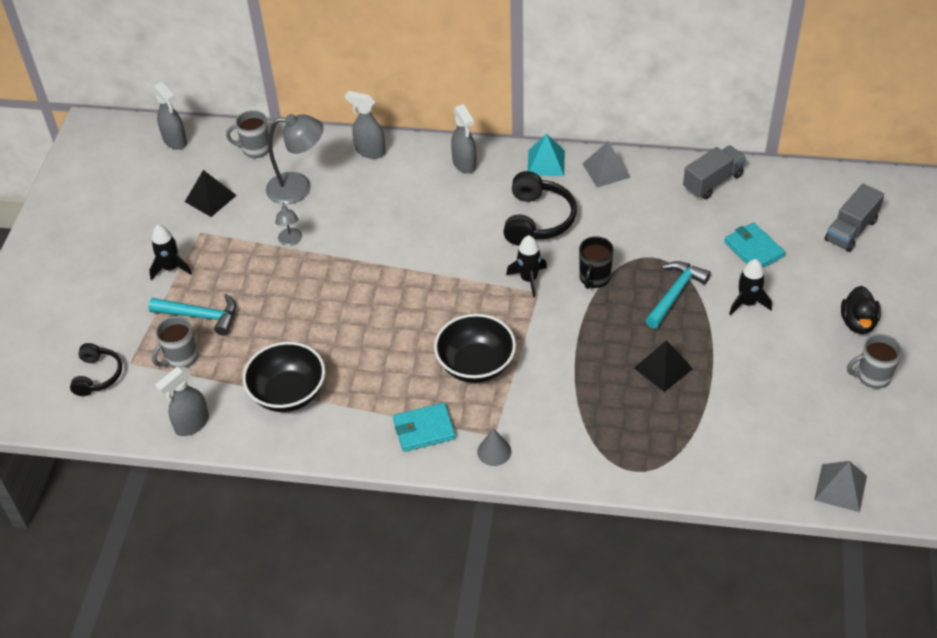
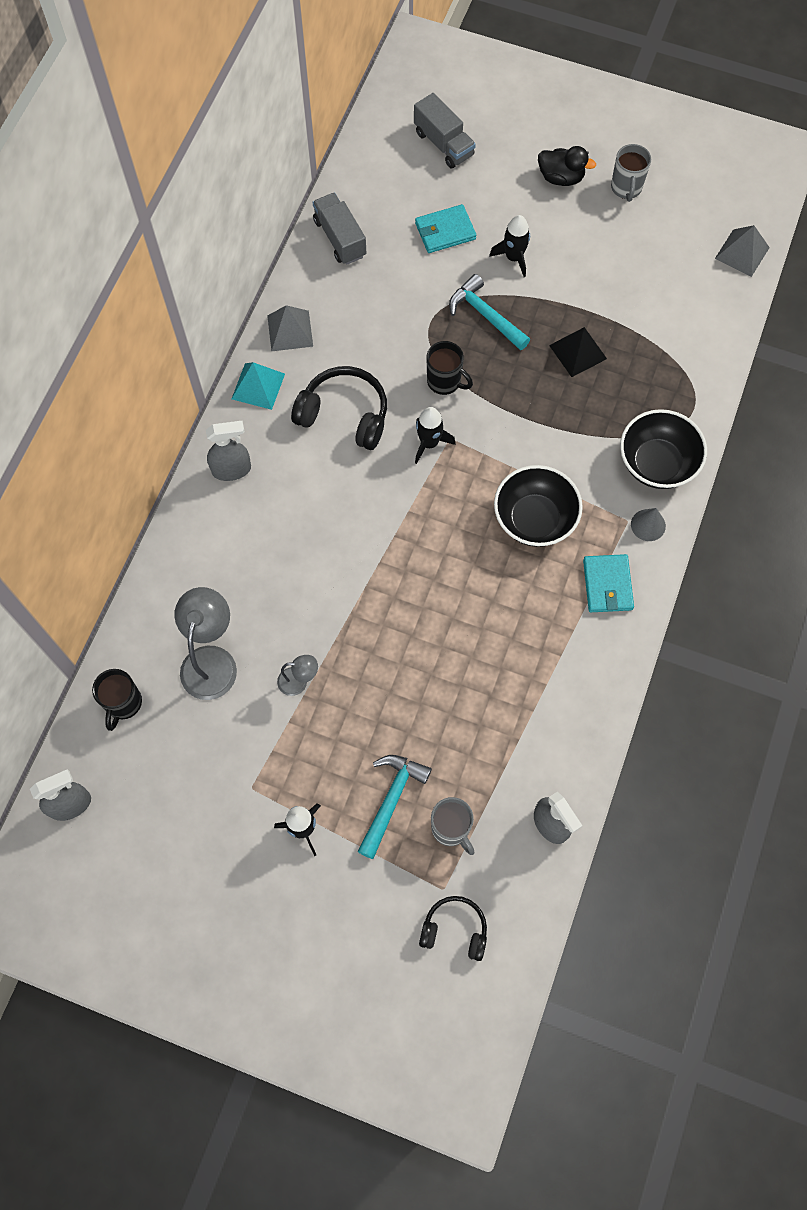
camera: 80 degrees left, 20 degrees up
black pyramid [185,170,237,217] -> none
grey mug [226,110,269,158] -> black mug [92,669,142,731]
black bowl [243,342,325,412] -> black bowl moved to [620,409,707,489]
grey spray bottle [345,91,385,159] -> none

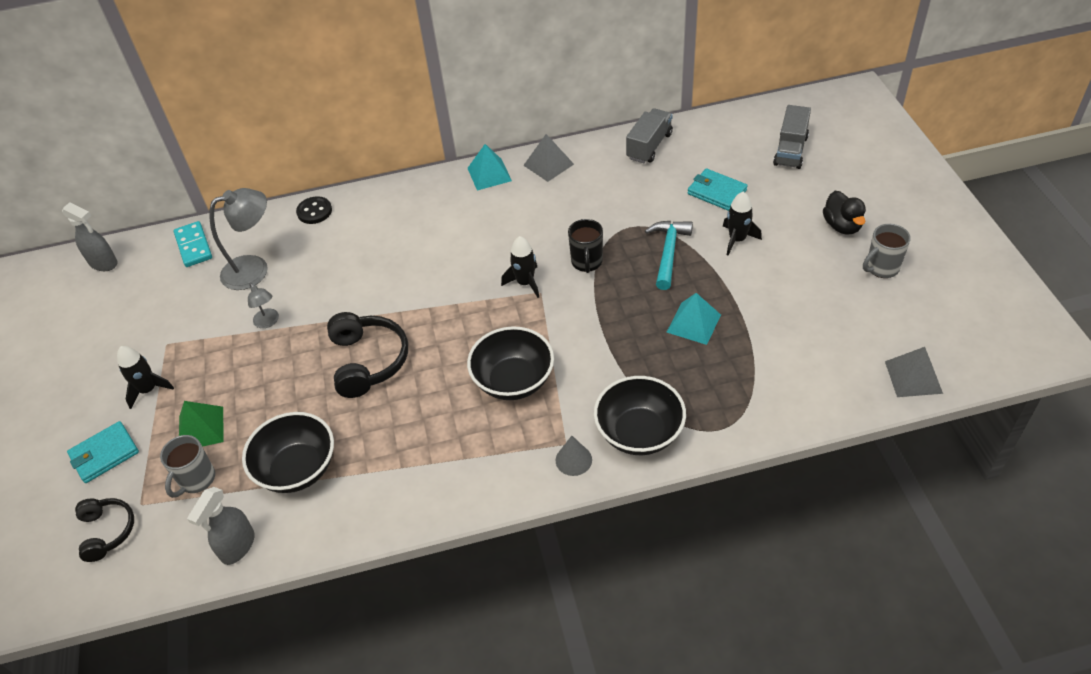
camera: 60 degrees right, 20 degrees down
black mug [92,669,142,731] -> turquoise domino [174,221,212,267]
grey spray bottle [206,421,251,481] -> none
black headphones [291,366,387,450] -> black headphones moved to [327,312,408,398]
turquoise hammer [357,755,432,859] -> green pyramid [179,401,224,447]
black pyramid [549,327,607,377] -> turquoise pyramid [667,293,721,345]
turquoise wallet [583,554,634,612] -> turquoise wallet moved to [67,421,139,483]
none -> black bowl [242,412,334,493]
none -> black button [296,196,332,224]

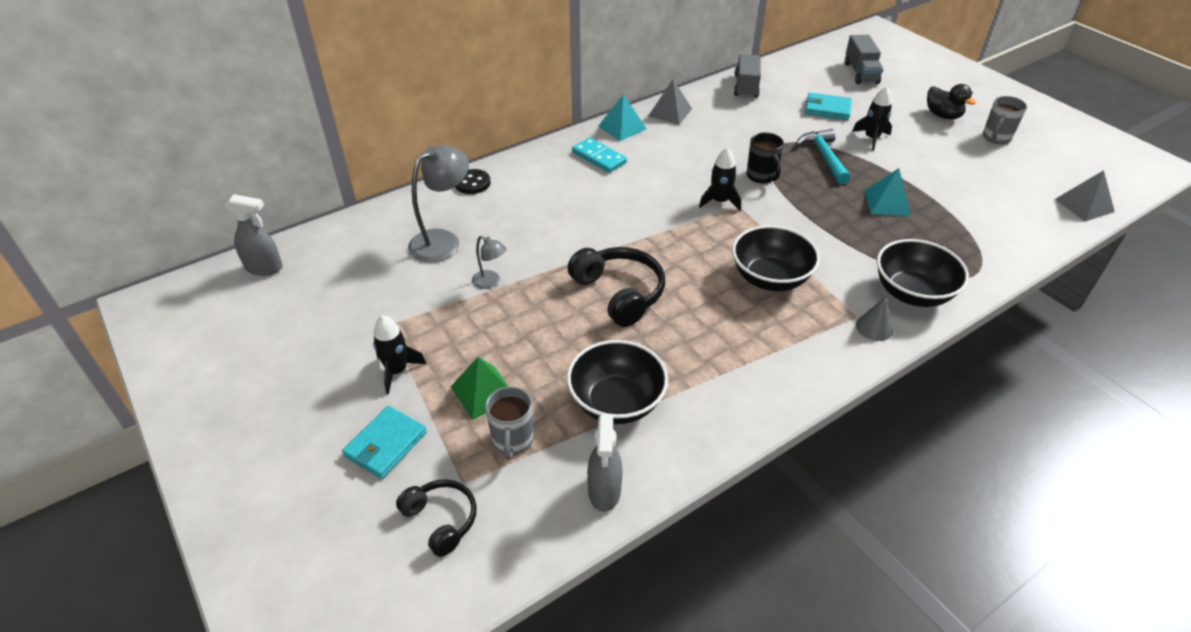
camera: 25 degrees left, 5 degrees down
turquoise domino [174,221,212,267] -> turquoise domino moved to [572,138,627,173]

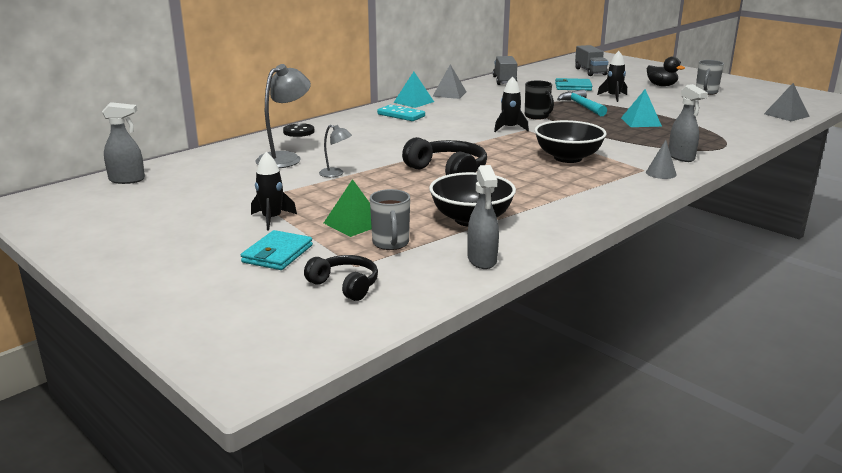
camera: 10 degrees left, 20 degrees down
black bowl [877,239,969,307] -> grey spray bottle [669,84,708,162]

